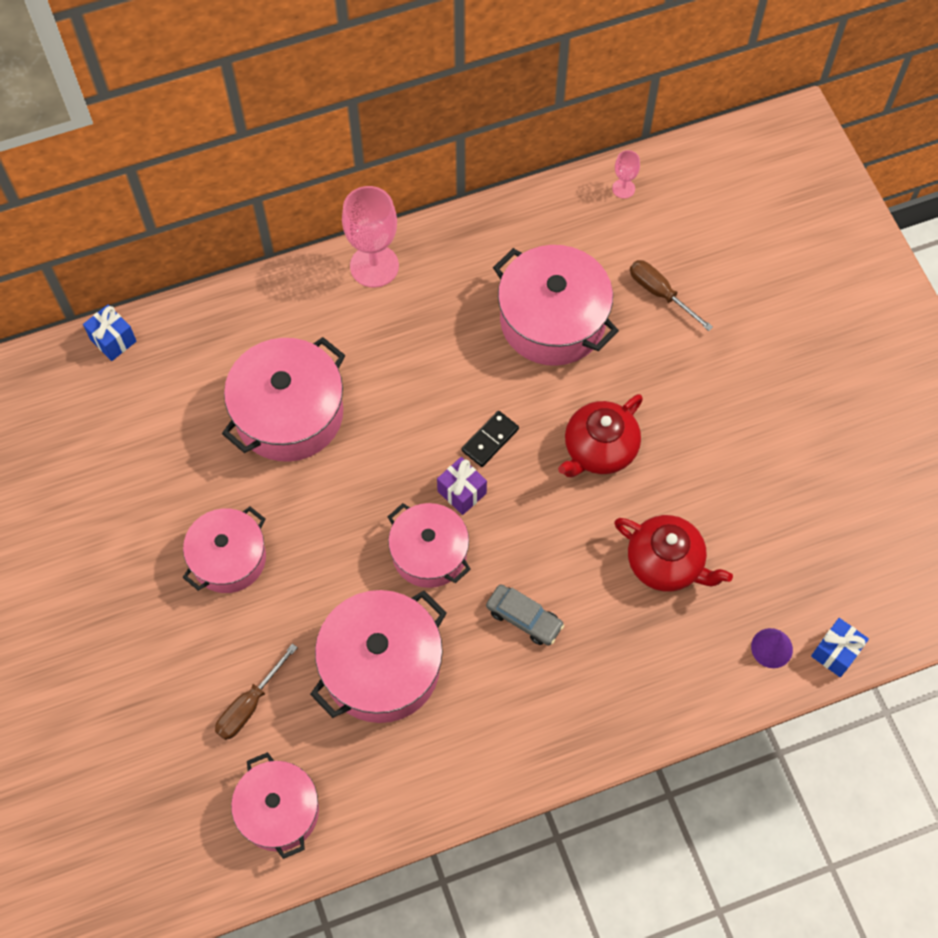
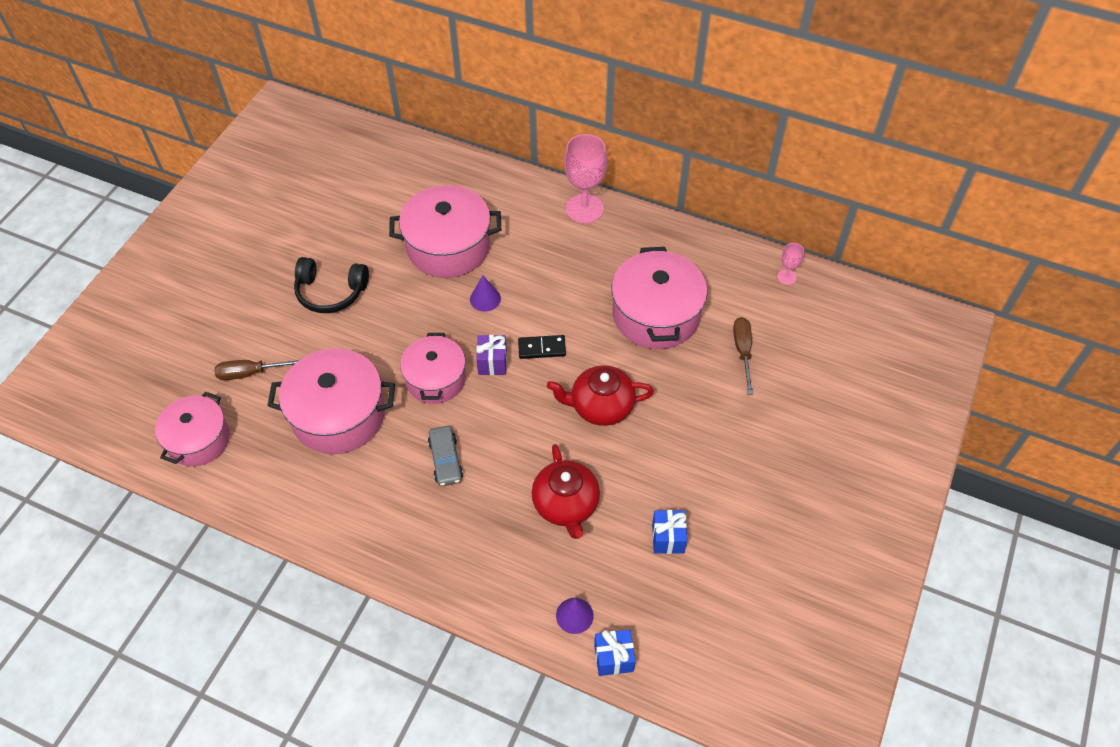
camera: 45 degrees right, 10 degrees down
blue gift [83,305,137,361] -> blue gift moved to [652,510,687,554]
pink pot [183,507,266,593] -> black headphones [294,257,369,313]
none -> purple cone [470,276,501,312]

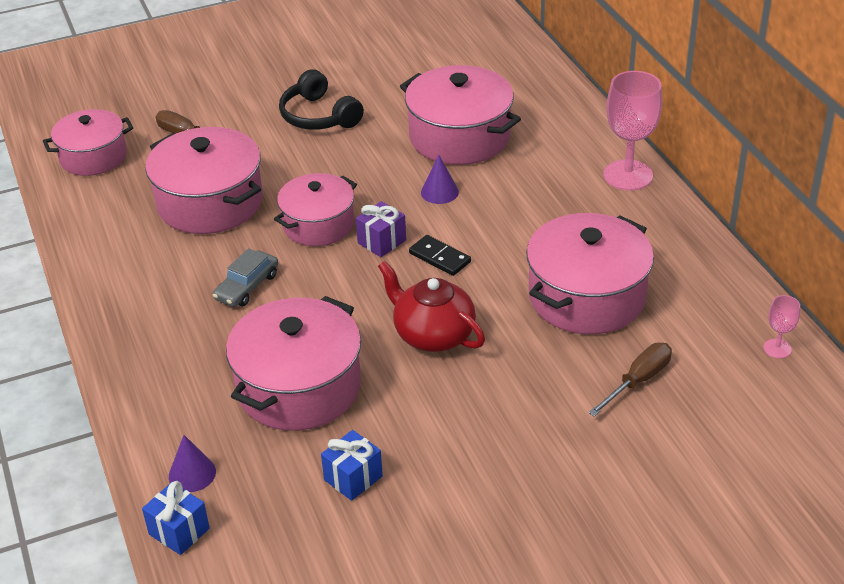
camera: 45 degrees right, 15 degrees down
red teapot [532,444,600,539] -> pink pot [226,296,361,431]

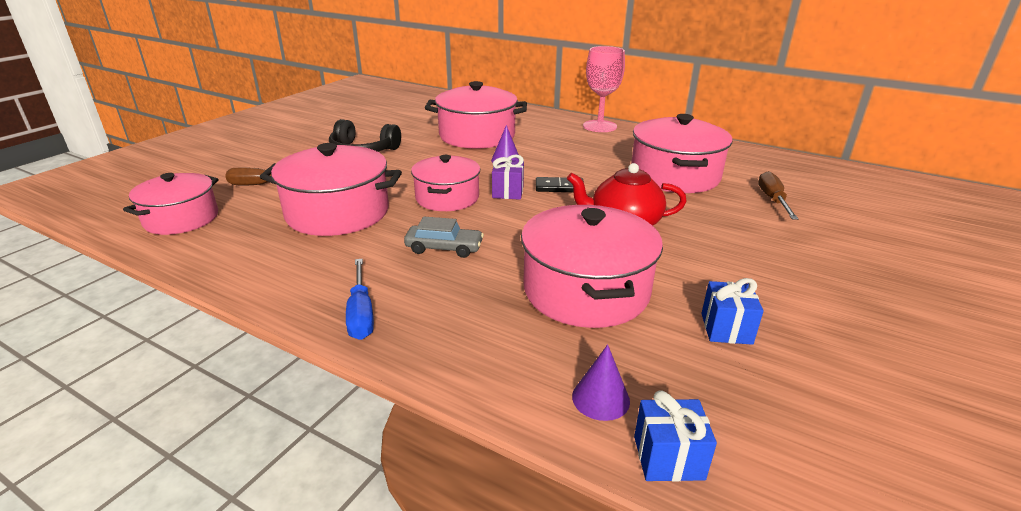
camera: 40 degrees left, 10 degrees down
grey car [213,248,278,307] -> grey car turned 75 degrees counterclockwise [404,217,484,258]
pink goblet [763,295,800,358] -> none
none -> blue screwdriver [346,259,374,340]

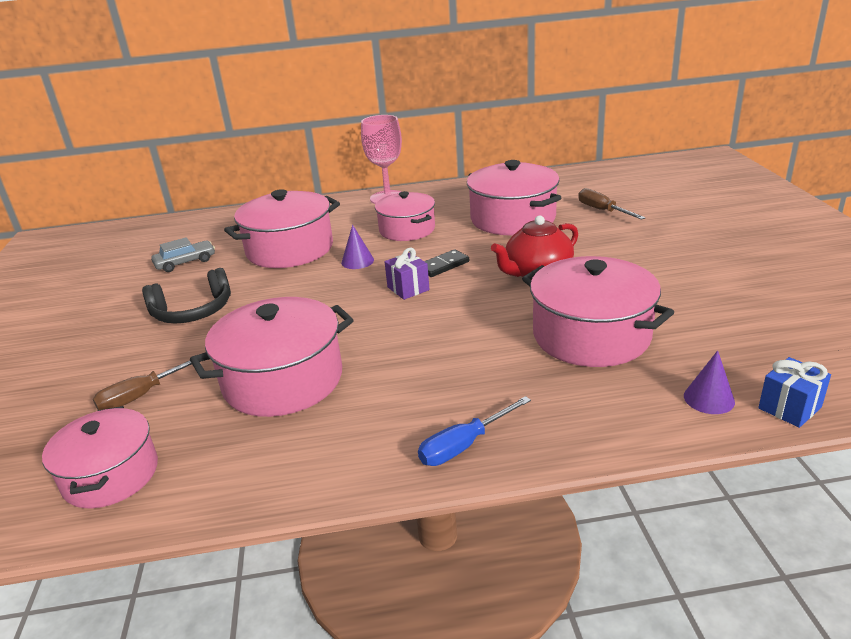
camera: 35 degrees left, 0 degrees up
blue screwdriver [346,259,374,340] -> blue screwdriver turned 105 degrees clockwise [418,396,531,466]
grey car [404,217,484,258] -> grey car moved to [151,237,215,272]
pink pot [411,155,480,211] -> pink pot moved to [375,191,435,241]
blue gift [701,278,764,345] -> none

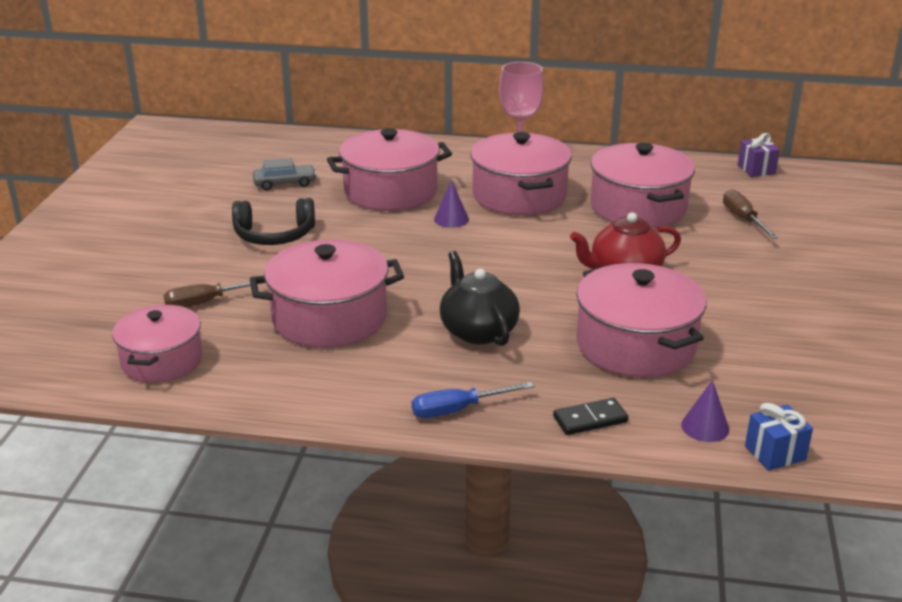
camera: 15 degrees right, 0 degrees up
pink pot [375,191,435,241] -> pink pot [470,132,572,215], size x1.51
purple gift [385,248,430,300] -> purple gift moved to [738,133,780,177]
black domino [424,249,469,277] -> black domino moved to [553,398,629,435]
none -> black teapot [440,251,520,346]

